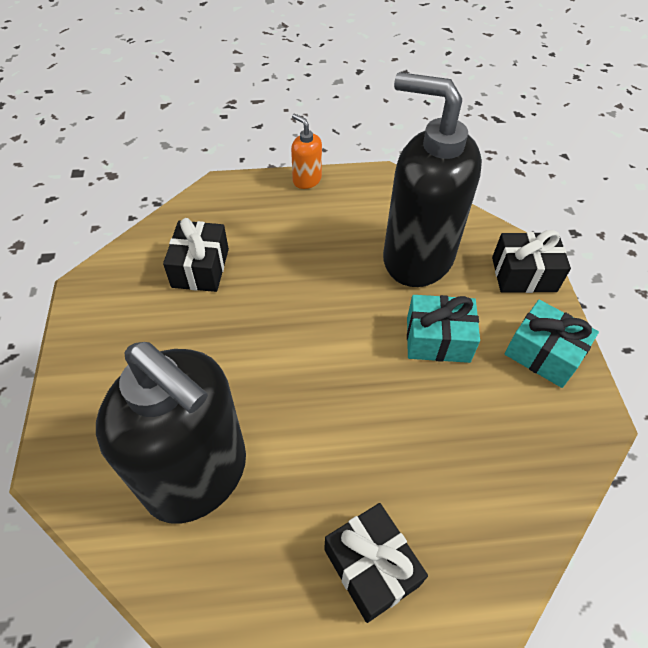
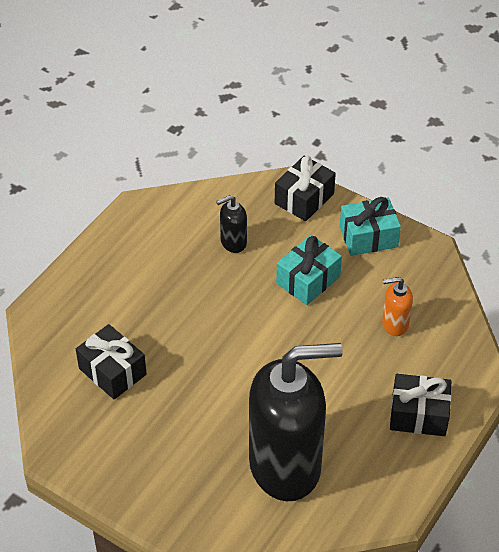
camera: 50 degrees left, 5 degrees down
orange soap dispenser [291,114,322,189] -> orange soap dispenser moved to [382,277,413,336]
black soap dispenser [383,72,482,287] -> black soap dispenser [216,195,247,253], size x0.41

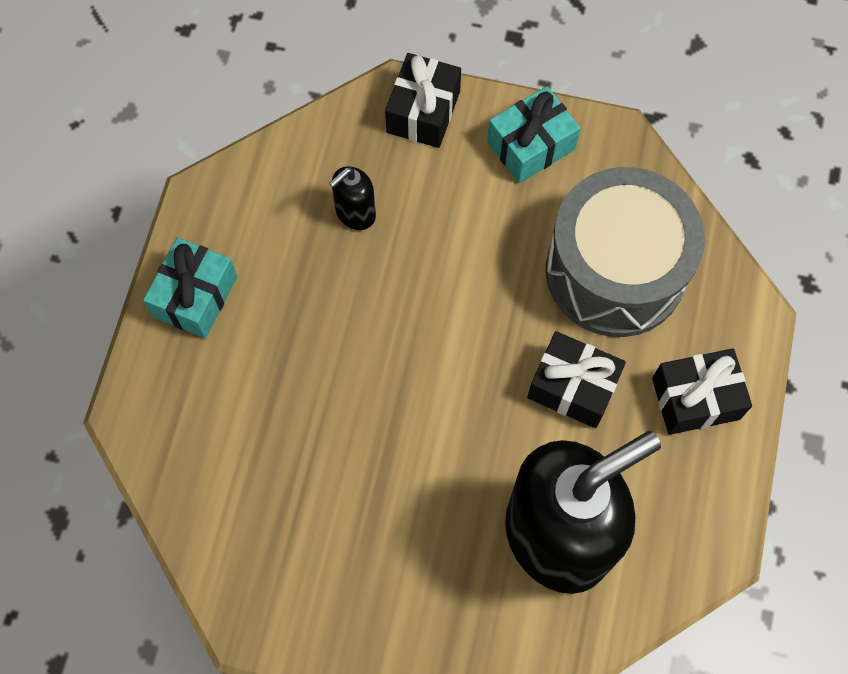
camera: 20 degrees left, 20 degrees up
black gift [76,324,147,399] -> black gift moved to [527,331,626,428]
turquoise gift [276,235,342,305] -> turquoise gift moved to [143,237,237,338]
orange soap dispenser [382,277,413,336] -> grey drum [546,167,705,337]

